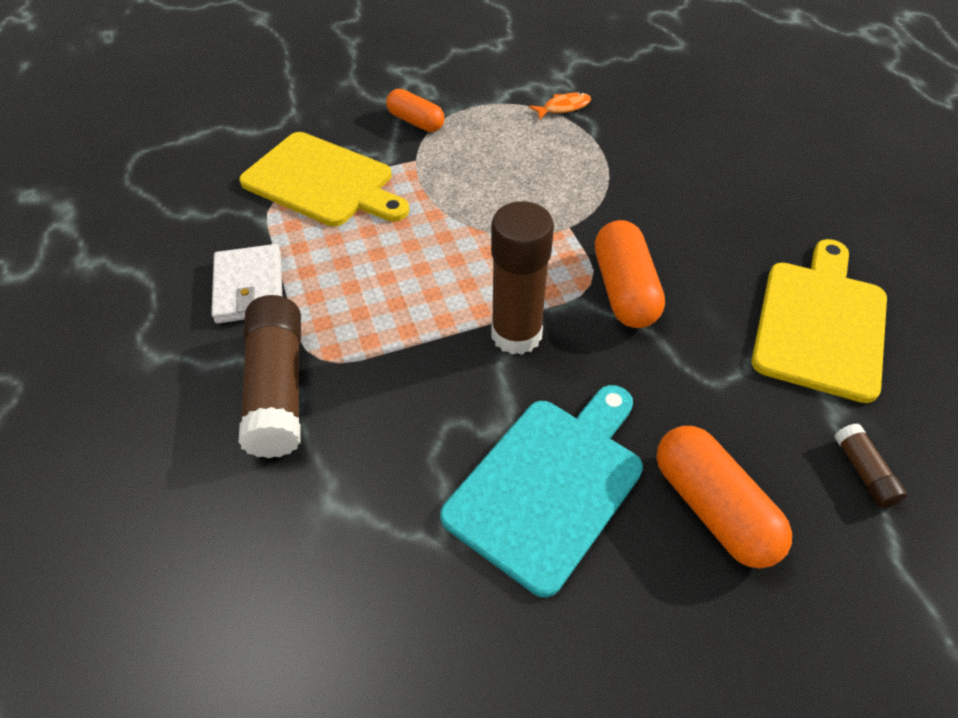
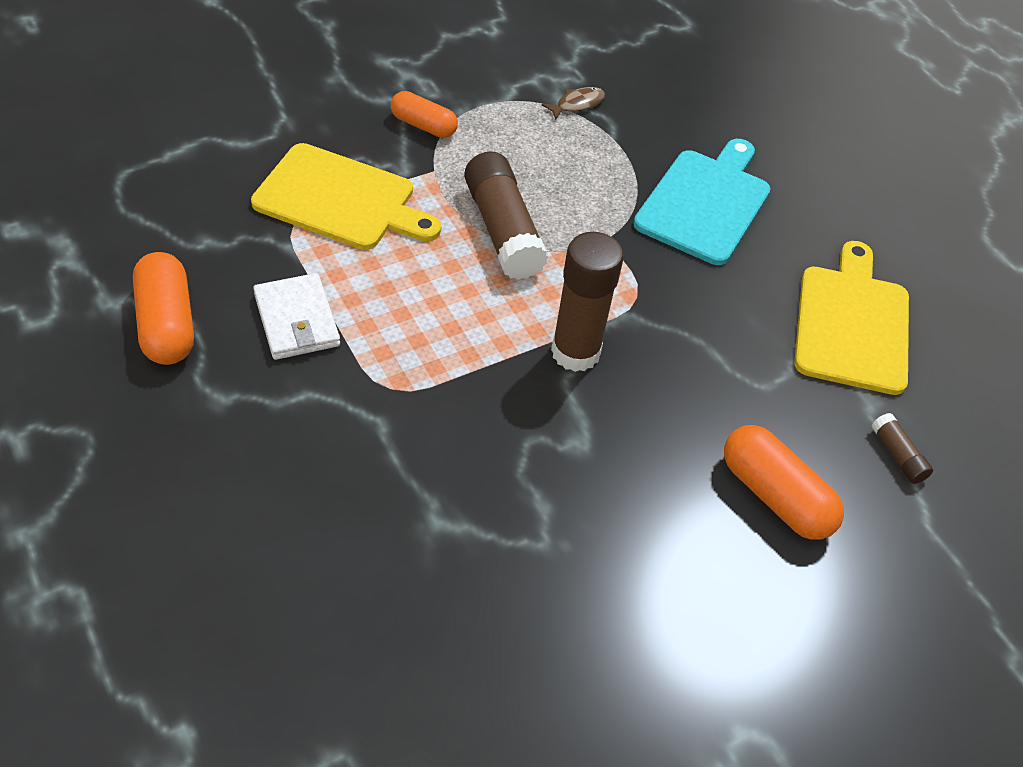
camera: 15 degrees left, 0 degrees up
brown glue stick [239,295,301,458] -> brown glue stick moved to [464,151,548,280]
turquoise cutting board [440,385,643,597] -> turquoise cutting board moved to [633,139,771,265]
orange fish [529,93,591,120] -> brown fish [541,87,605,120]
orange capsule [595,220,665,328] -> orange capsule moved to [133,252,194,365]

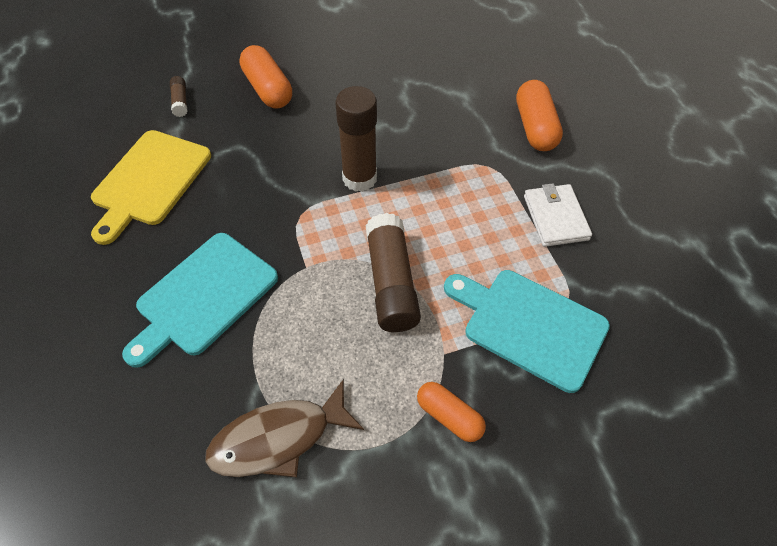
camera: 165 degrees left, 5 degrees up
orange capsule [133,252,194,365] -> orange capsule moved to [516,80,563,151]
yellow cutting board [251,143,442,250] -> turquoise cutting board [444,270,610,393]
brown fish [541,87,605,120] -> brown fish [205,379,364,477], size x2.06

